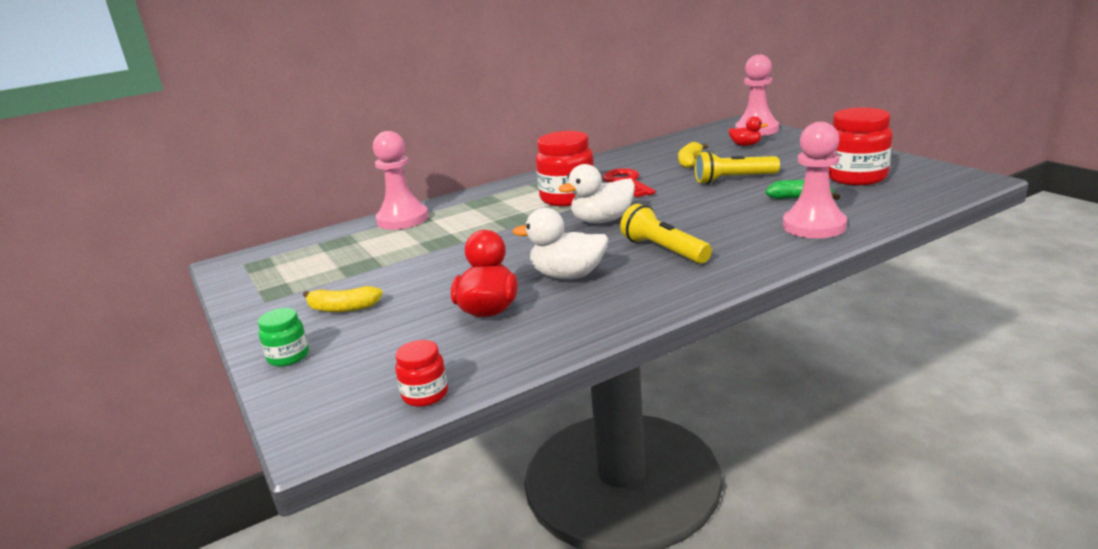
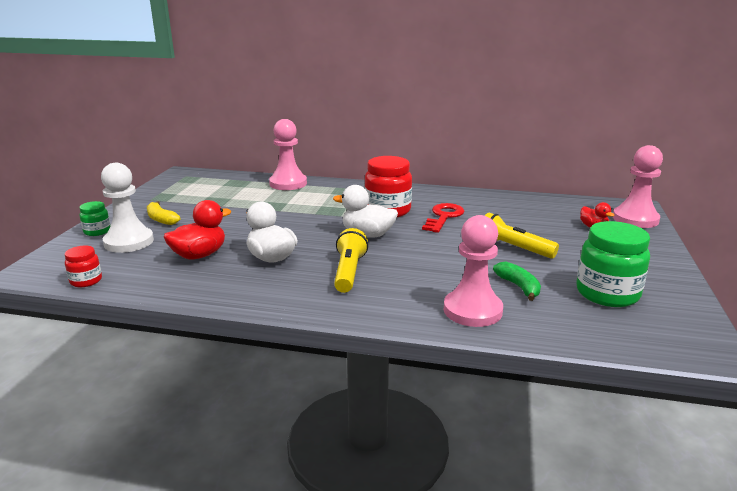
camera: 40 degrees right, 0 degrees up
yellow banana [678,142,708,168] -> none
red jar [829,107,892,185] -> green jar [576,221,650,307]
none -> white pawn [101,163,154,253]

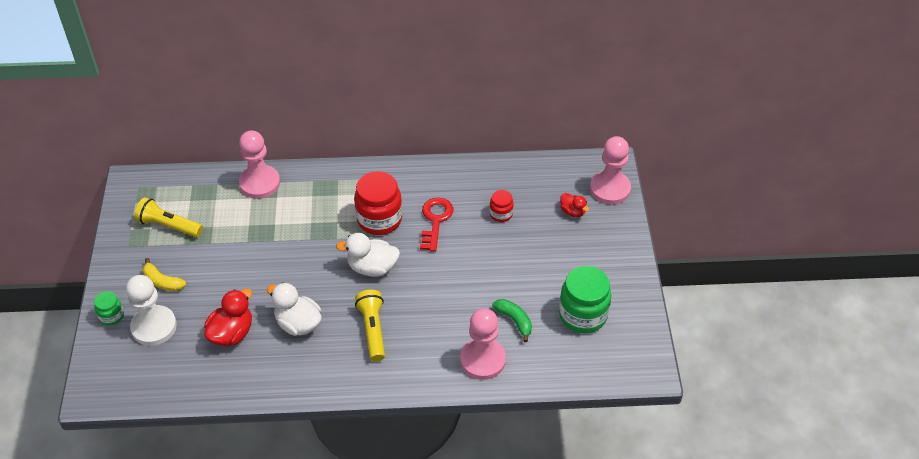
camera: 15 degrees left, 25 degrees up
red jar [65,246,102,287] -> red jar moved to [490,190,514,222]
yellow flashlight [485,213,559,259] -> yellow flashlight moved to [134,197,203,237]

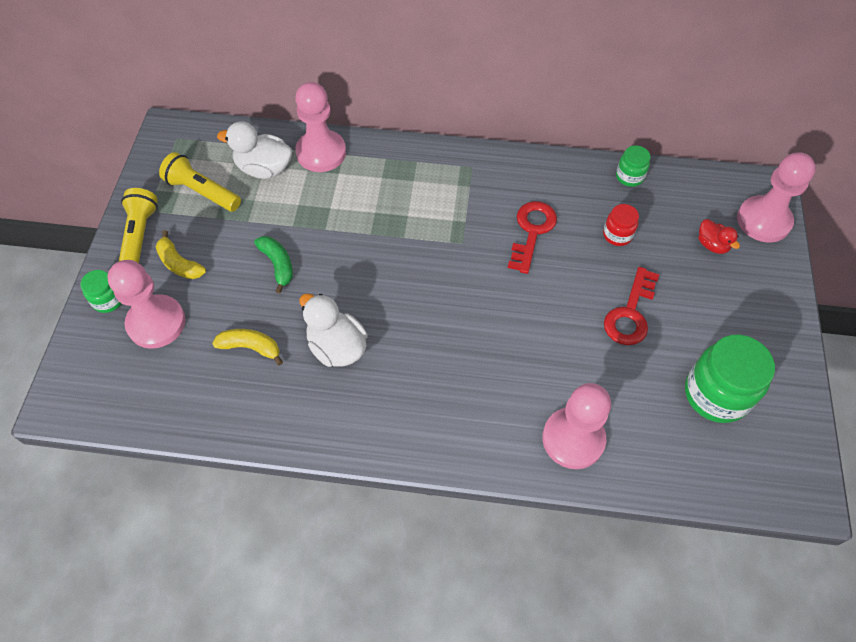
camera: 10 degrees right, 10 degrees up
white pawn [126,275,177,346] -> pink pawn [107,260,186,349]
red duck [204,288,252,346] -> yellow banana [212,329,283,366]
white duck [336,233,400,277] -> white duck moved to [217,121,292,179]
red jar [354,171,402,235] -> none
yellow flashlight [355,290,385,361] -> yellow flashlight moved to [119,188,158,263]
green banana [492,299,532,342] -> green banana moved to [254,236,293,293]
none -> red key [604,267,660,345]
none -> green jar [616,146,651,187]

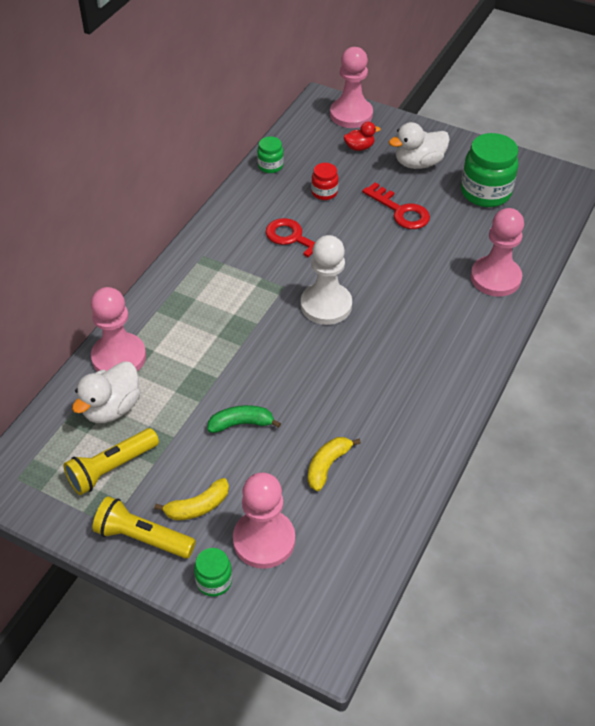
camera: 70 degrees left, 10 degrees down
white duck [300,293,368,367] -> white duck moved to [389,122,450,169]
none -> white pawn [301,235,352,325]

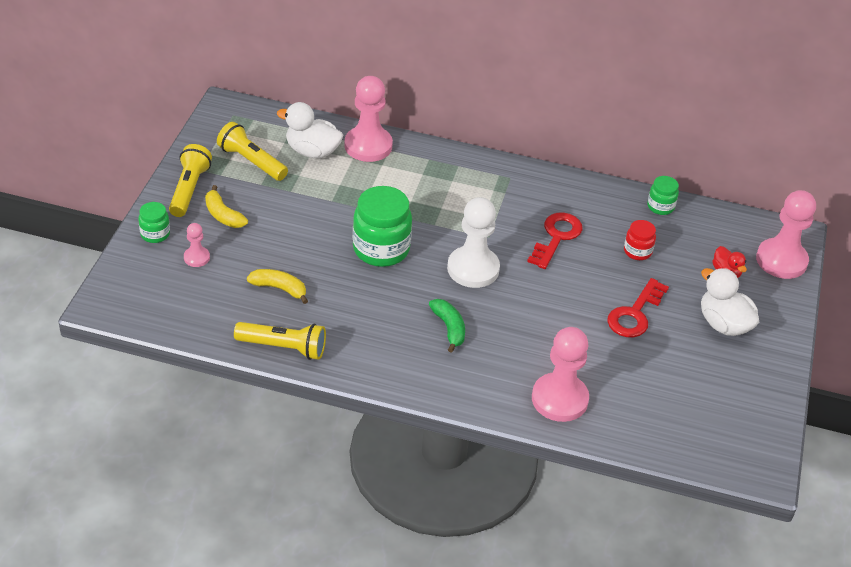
camera: 75 degrees right, 5 degrees down
green banana [207,405,281,433] -> green banana moved to [429,299,465,353]
pink pawn [233,472,295,569] -> pink pawn [184,223,210,267], size x0.49
green jar [461,133,519,207] -> green jar moved to [353,186,412,267]
none -> yellow flashlight [234,322,326,360]

